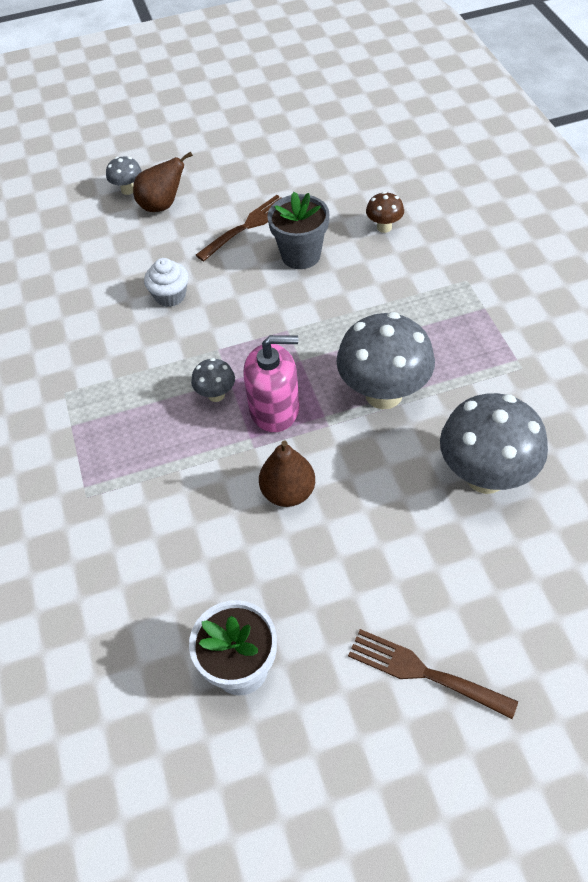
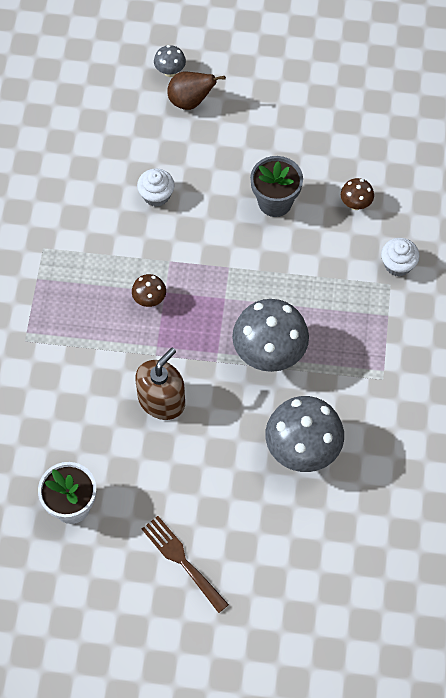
camera: 20 degrees right, 10 degrees up
grey mushroom [191,358,235,402] -> brown mushroom [132,274,166,307]
brown fork [196,195,282,261] -> none
pink soap dispenser [243,335,299,432] -> none
brown pear [259,441,315,507] -> brown soap dispenser [135,348,185,420]
none -> white cupcake [381,238,420,277]

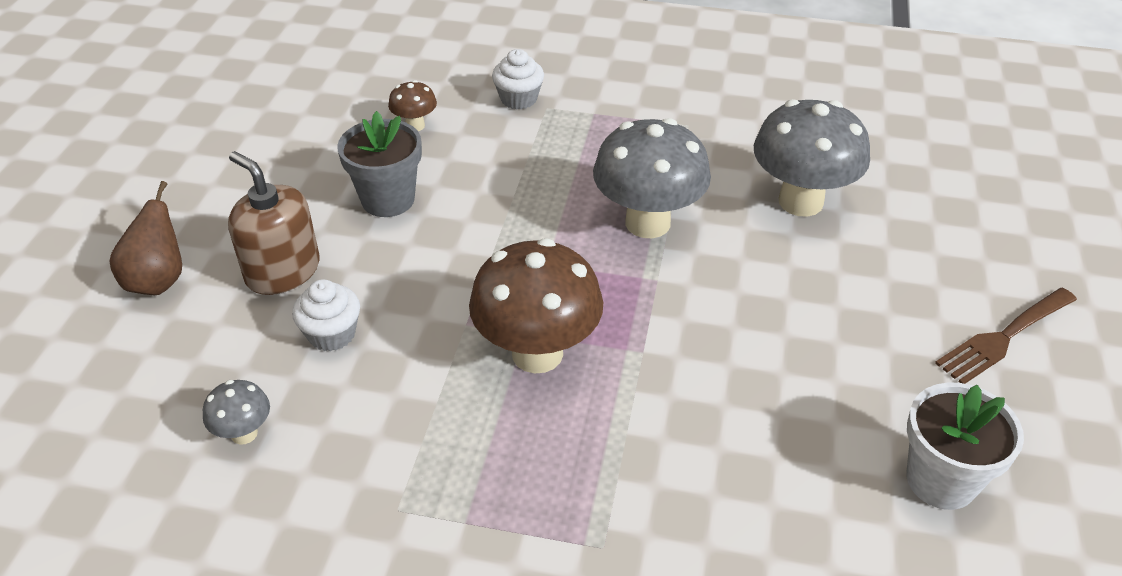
camera: 85 degrees left, 20 degrees down
brown mushroom [132,274,166,307] -> brown mushroom [469,238,603,373], size x2.14
brown soap dispenser [135,348,185,420] -> brown soap dispenser moved to [228,151,319,295]
grey mushroom [154,45,186,77] -> grey mushroom moved to [203,380,270,444]

